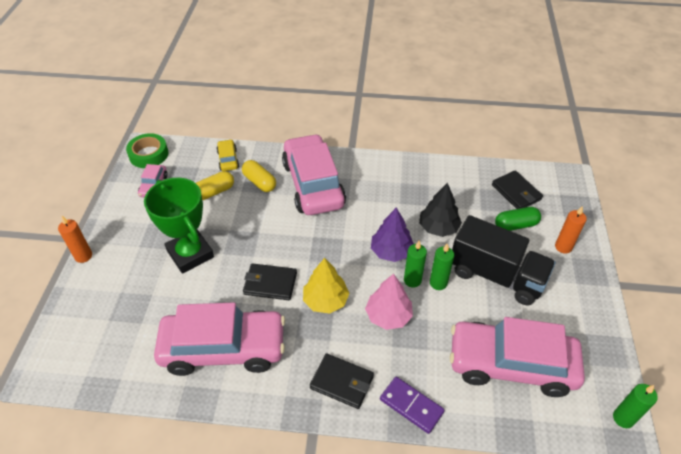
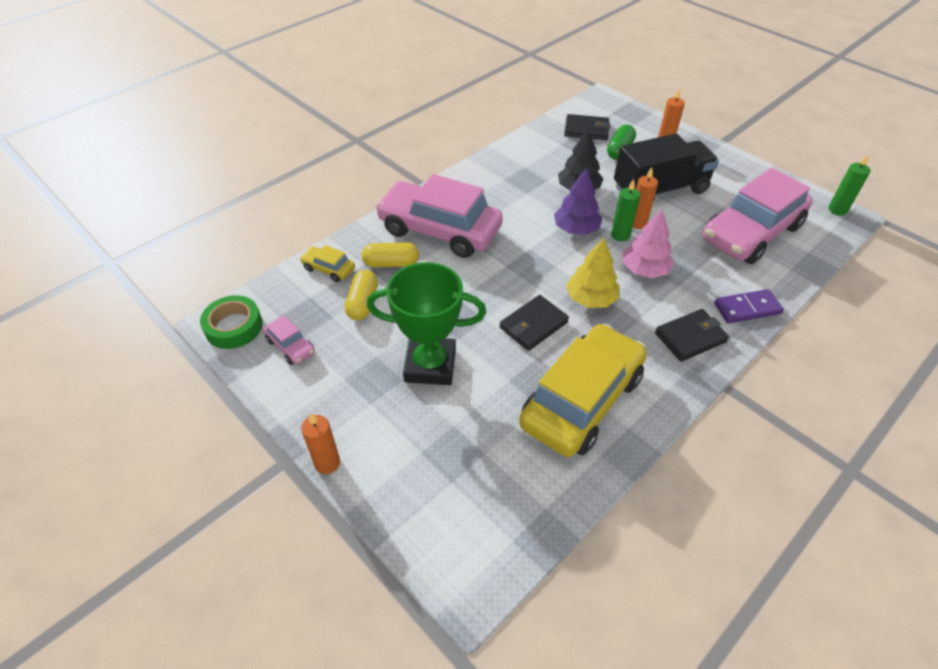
camera: 50 degrees left, 0 degrees up
pink car [154,302,285,376] -> yellow car [519,324,647,457]
green candle [430,244,454,290] -> orange candle [633,167,658,229]

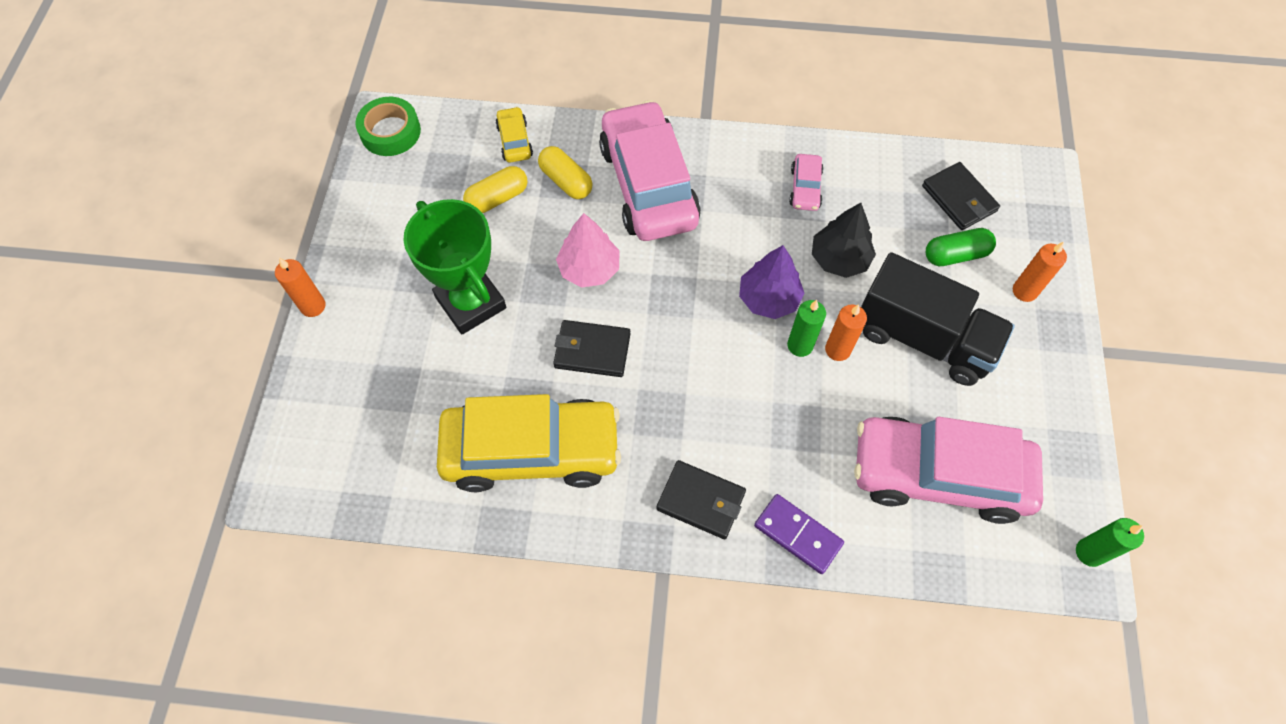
camera: 50 degrees right, 15 degrees up
pink car [263,315,315,365] -> pink car moved to [789,154,823,211]
yellow tree [566,238,619,308] -> none
pink tree [623,209,674,278] -> pink tree moved to [556,213,620,288]

